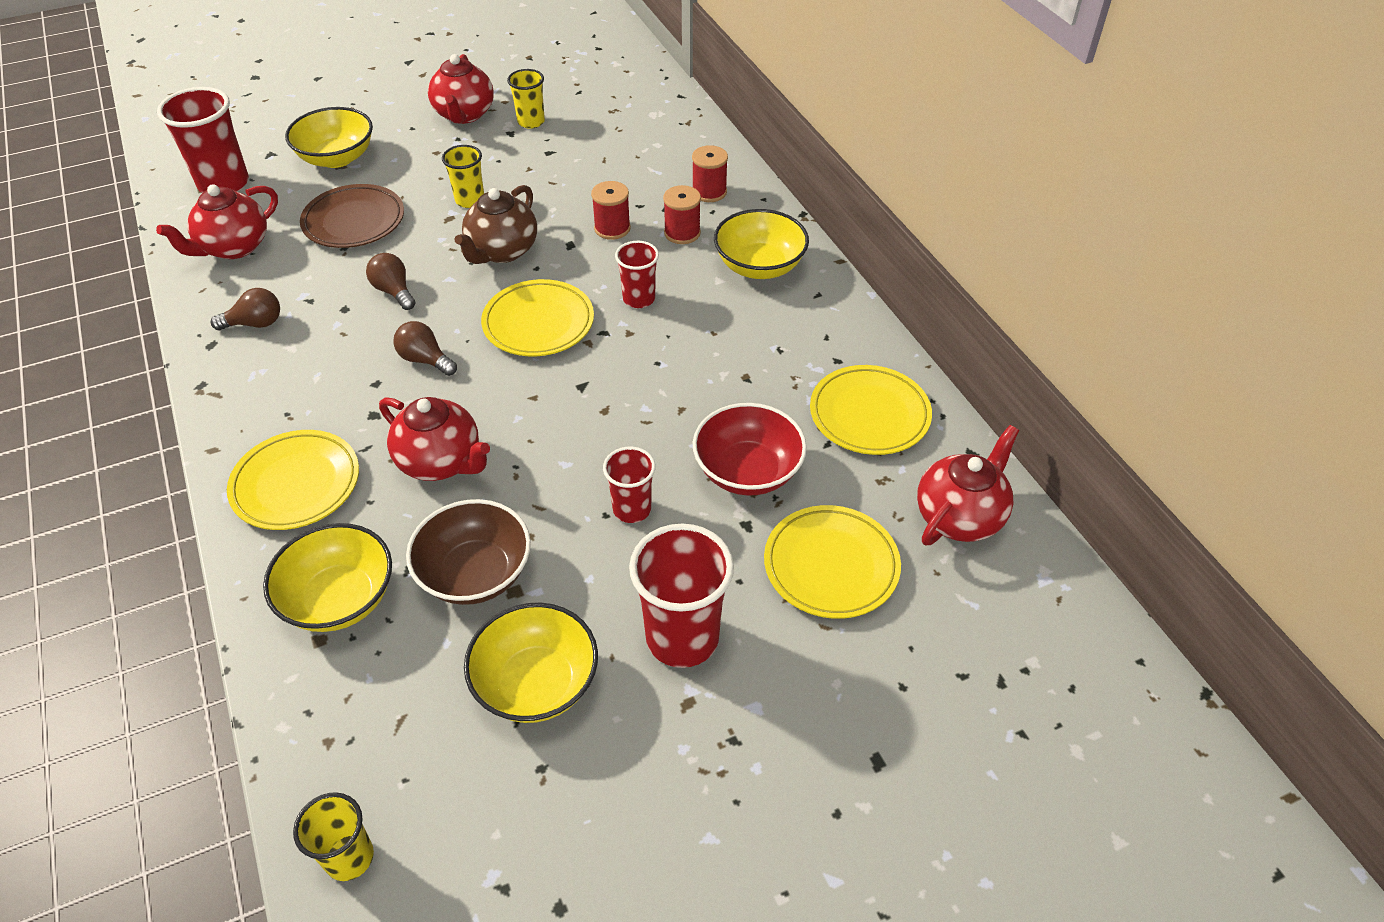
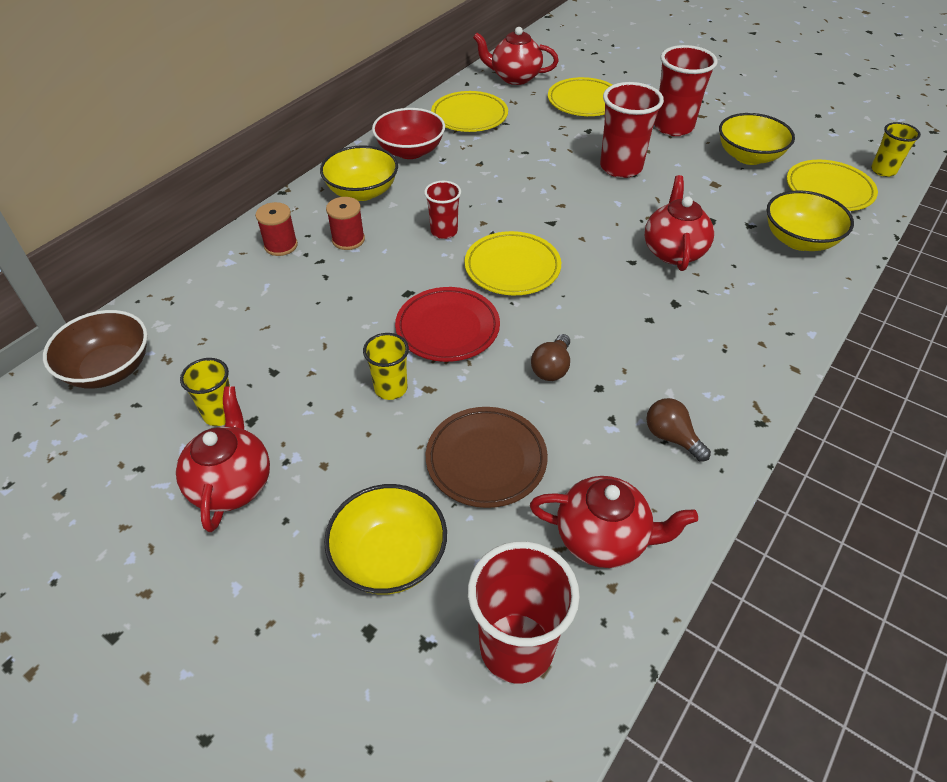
camera: 120 degrees left, 0 degrees up
yellow plate [227,430,359,530] -> yellow plate moved to [787,160,878,211]
brown light bulb [393,321,457,376] -> none
brown bowl [406,499,531,605] -> brown bowl moved to [43,310,148,389]
red teapot [428,54,494,124] -> red teapot turned 60 degrees counterclockwise [176,386,270,532]
brown teapot [455,185,537,264] -> red plate [395,287,500,362]
red spool [591,181,631,240] -> none
red cup [603,447,656,523] -> red cup [600,82,664,178], size x1.73
red bowl [693,403,807,496] -> red bowl moved to [372,108,445,159]

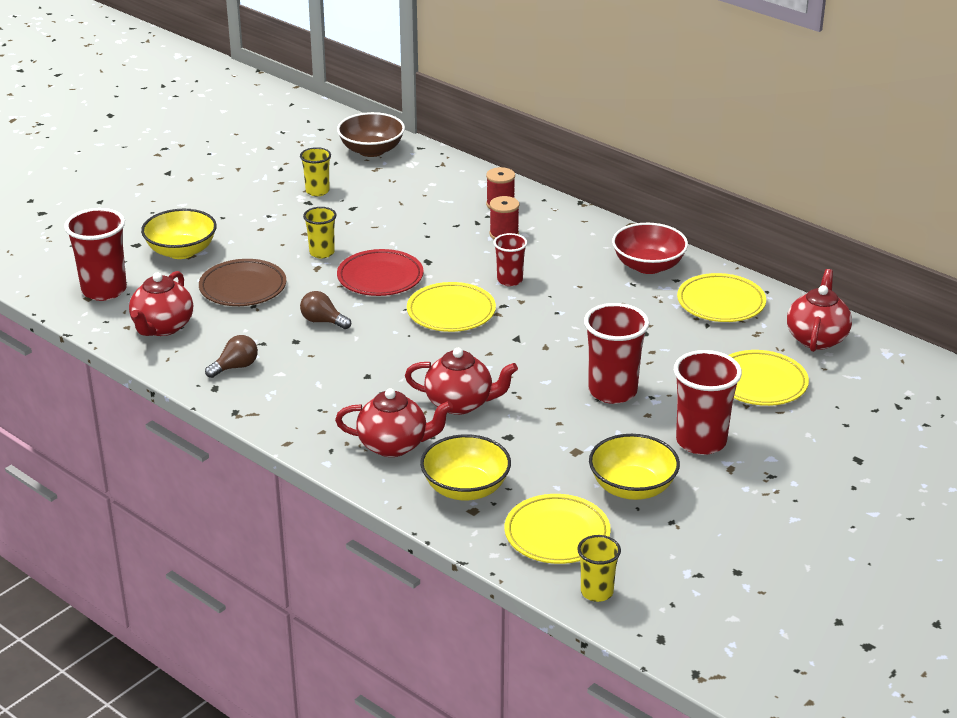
camera: 95 degrees right, 15 degrees down
red teapot [176,386,270,532] -> red teapot moved to [335,388,453,457]
yellow bowl [320,145,398,201] -> none

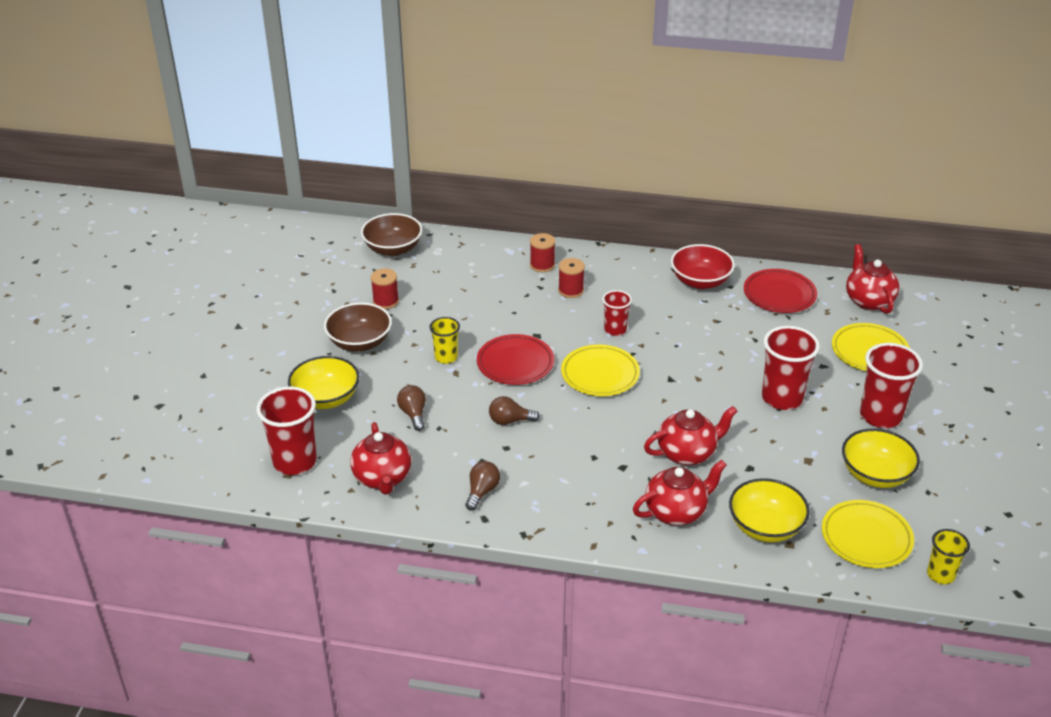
camera: 30 degrees left, 5 degrees up
brown plate [199,259,286,306] -> brown light bulb [397,385,426,431]
yellow cup [300,147,331,196] -> red spool [371,269,399,309]
yellow plate [677,273,766,322] -> red plate [744,269,817,313]
none -> brown bowl [324,303,392,352]

